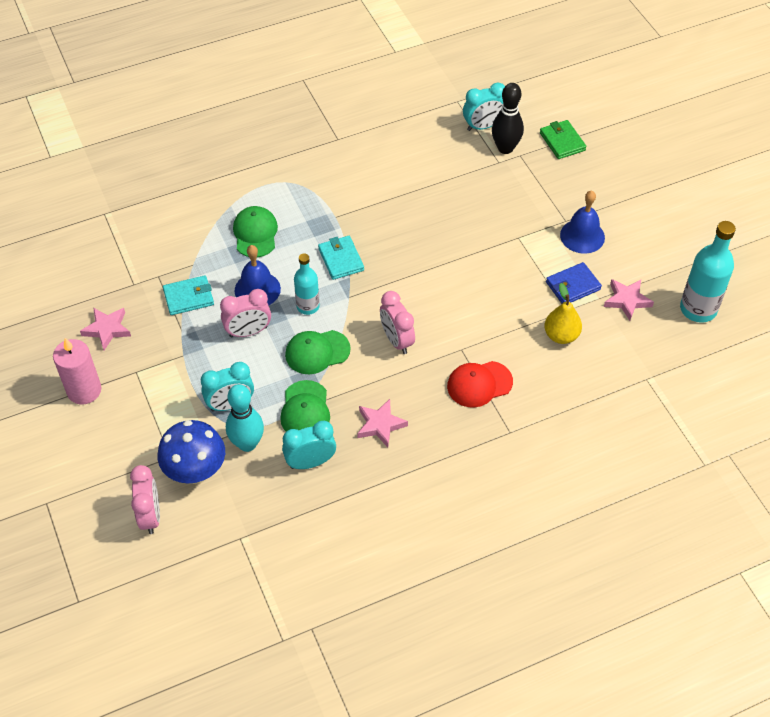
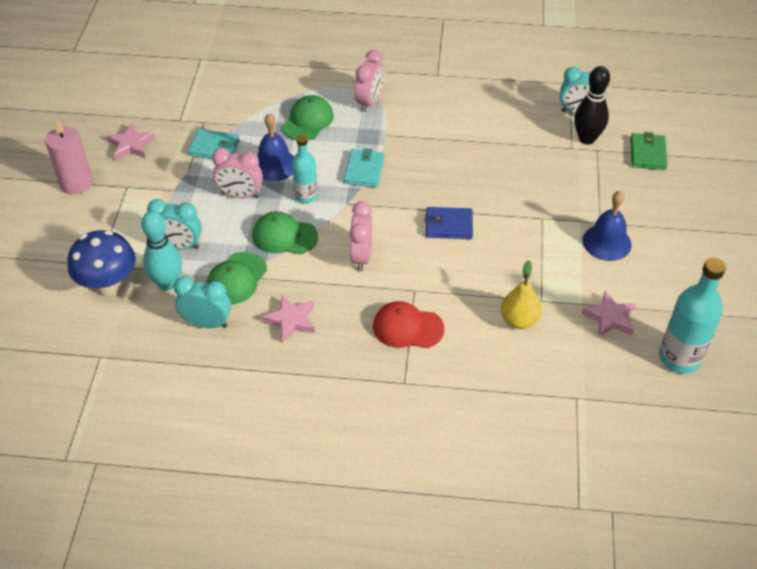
camera: 30 degrees right, 5 degrees down
pink clock [130,465,160,534] -> pink clock moved to [355,50,384,112]
blue wallet [546,262,602,303] -> blue wallet moved to [425,207,473,239]

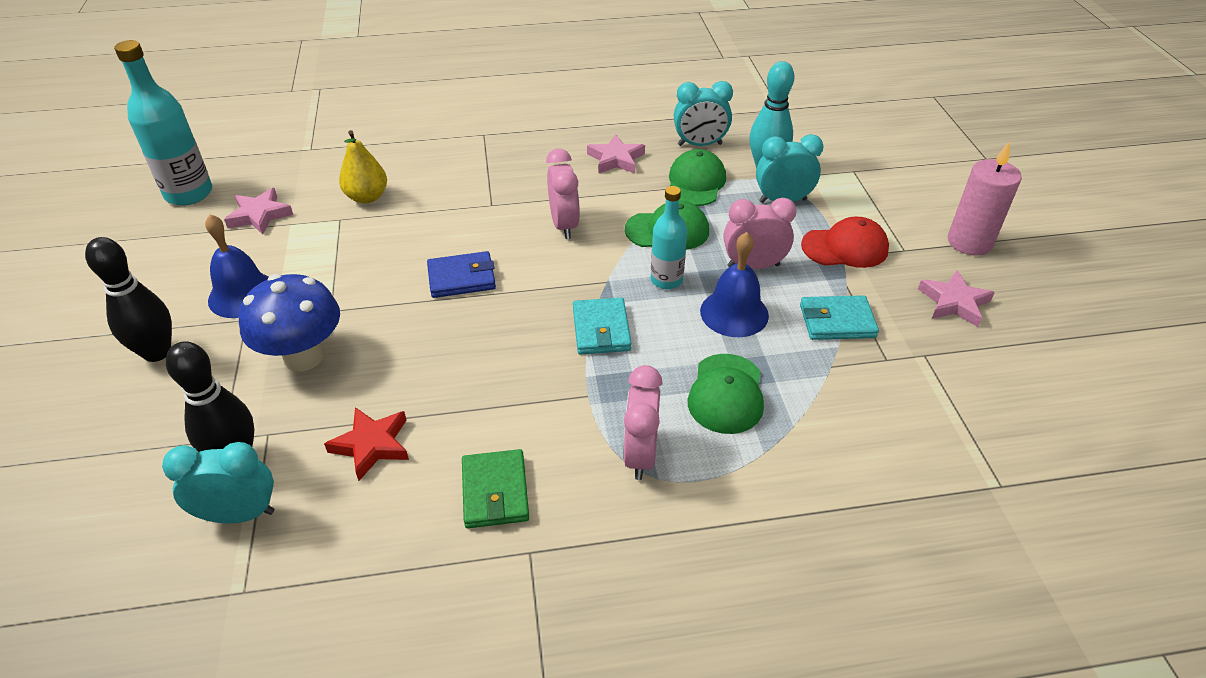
camera: 165 degrees right, 5 degrees down
blue mushroom [67,230,136,297] -> blue mushroom moved to [239,274,340,371]
red cap [373,301,444,348] -> red cap moved to [801,217,889,268]
green wallet [630,132,668,170] -> green wallet moved to [462,449,529,528]
none -> black bowling pin [85,237,172,362]
none -> red star [324,407,409,481]

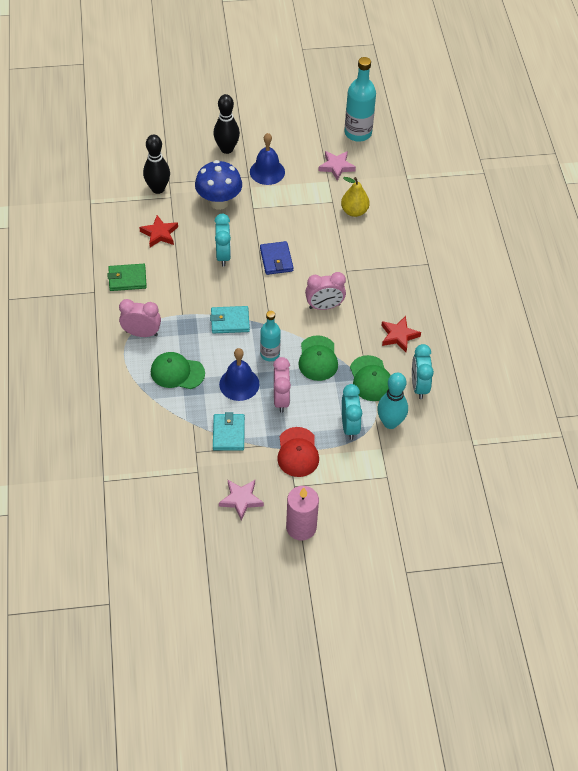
camera: 90 degrees right, 10 degrees up
turquoise clock [162,442,274,523] -> turquoise clock moved to [215,214,231,266]
pink star [587,134,645,174] -> red star [381,316,421,352]
green cap [669,149,726,206] -> green cap turned 60 degrees clockwise [350,355,391,401]

